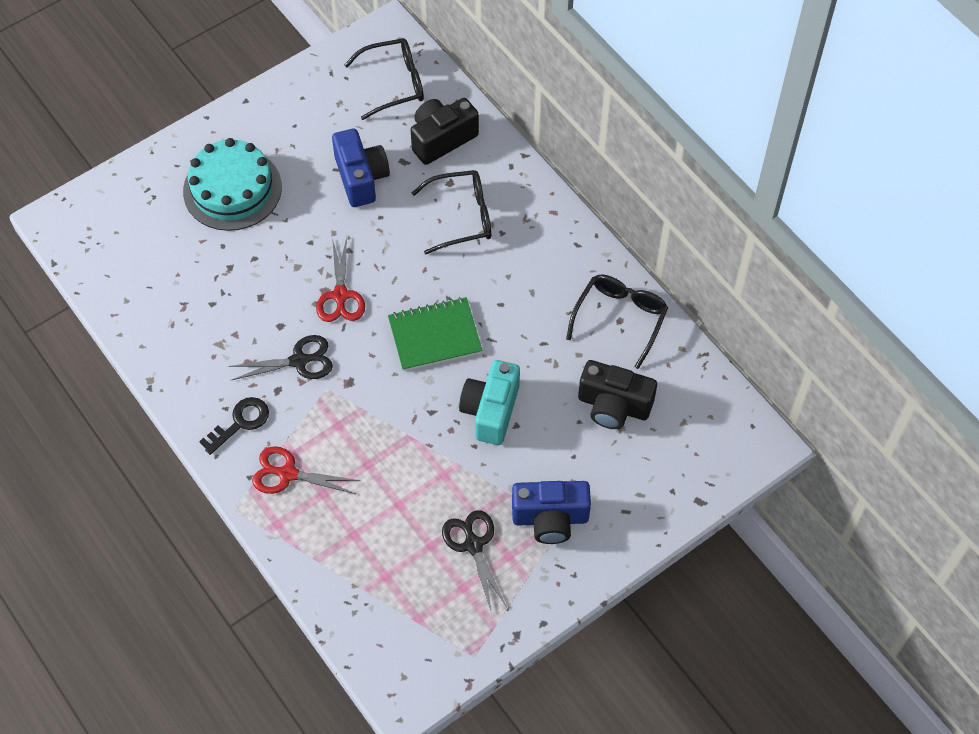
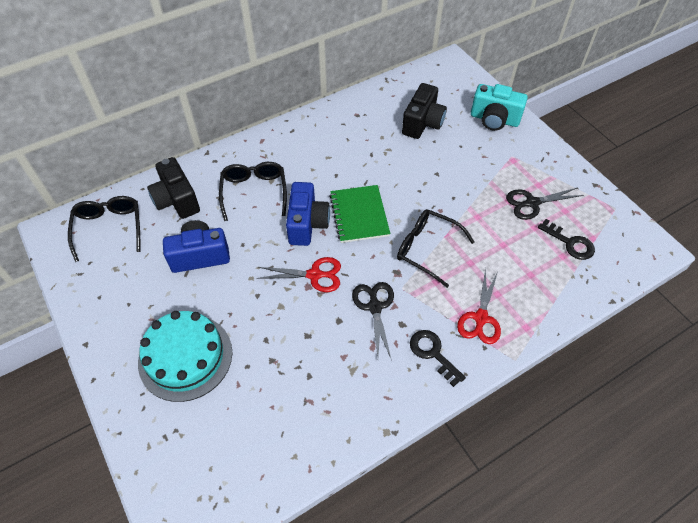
camera: 85 degrees left, 5 degrees down
turquoise camera [459,360,520,445] -> turquoise camera moved to [471,84,528,131]
blue camera [512,481,591,544] -> blue camera moved to [286,182,330,246]
black glasses [566,274,668,369] -> black glasses moved to [397,209,475,288]
none -> black key [538,219,595,260]

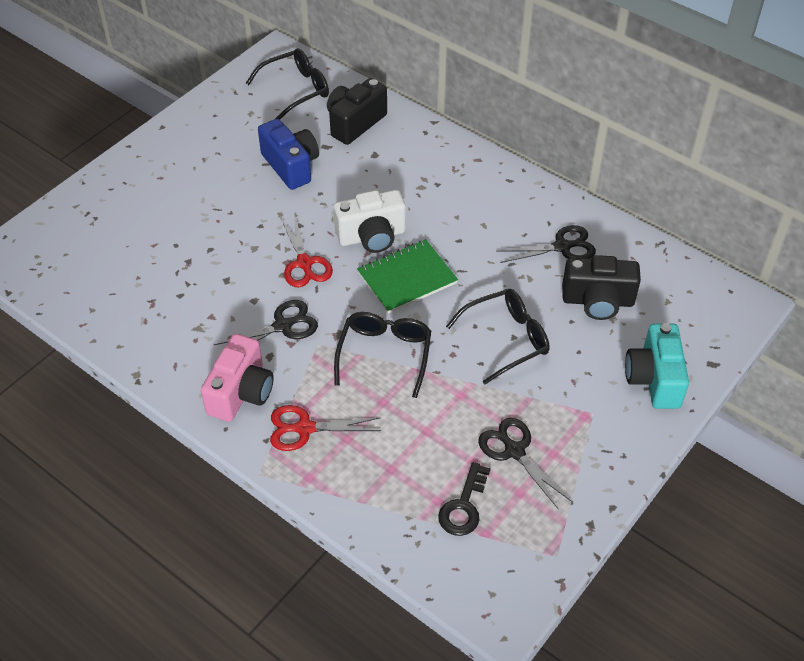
camera: 70 degrees right, 5 degrees down
turquoise cake [138,311,232,402] -> none
black glasses [219,162,287,221] -> black glasses moved to [446,289,550,384]
blue camera [286,182,330,246] -> white camera [333,190,406,253]
black key [410,330,466,387] -> pink camera [201,334,274,422]
none -> black scissors [496,225,596,263]

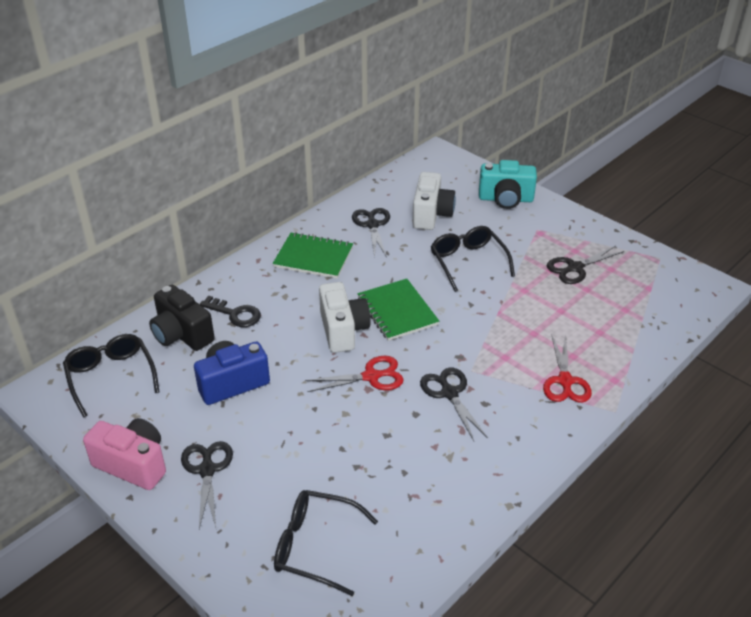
camera: 85 degrees left, 10 degrees down
pink camera [201,334,274,422] -> pink camera moved to [83,418,166,490]
black glasses [334,312,431,398] -> black glasses moved to [274,490,378,596]
black key [438,462,491,536] -> black key moved to [200,296,261,327]
black camera [562,255,641,320] -> white camera [412,172,456,230]
none -> black scissors [181,441,233,529]
none -> green notebook [273,232,353,278]

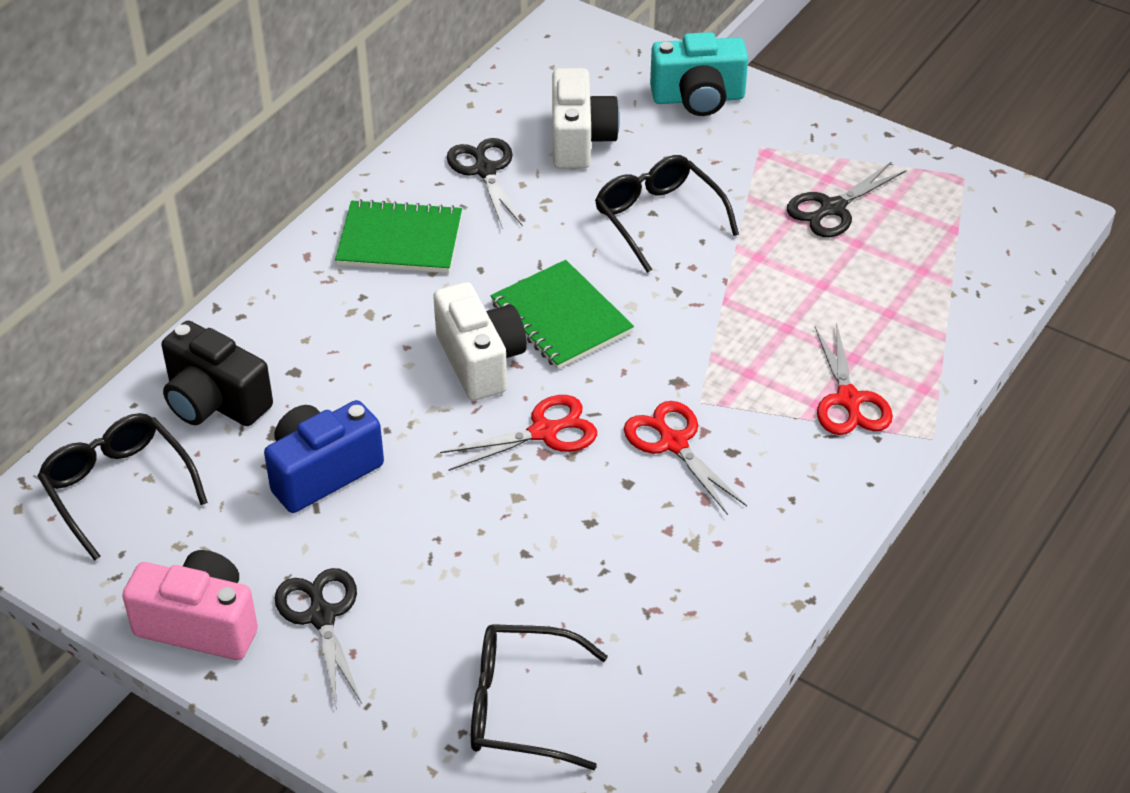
camera: 10 degrees left, 5 degrees up
black key [200,296,261,327] -> none
black scissors [420,368,488,441] -> red scissors [624,401,747,515]

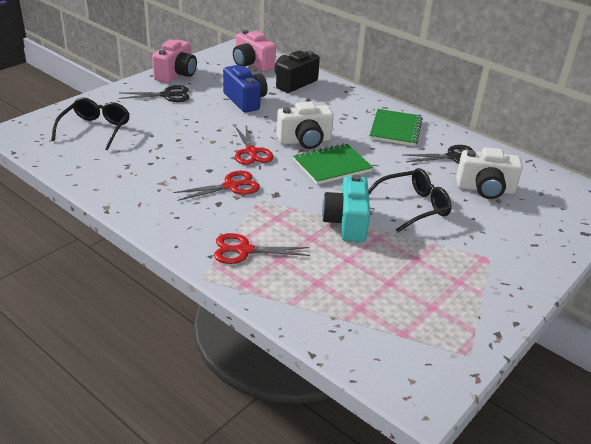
camera: 95 degrees right, 10 degrees down
black glasses [37,413,208,561] -> pink camera [233,30,276,72]
turquoise camera [650,32,748,116] -> turquoise camera moved to [322,174,370,242]
black scissors [787,162,907,237] -> none

